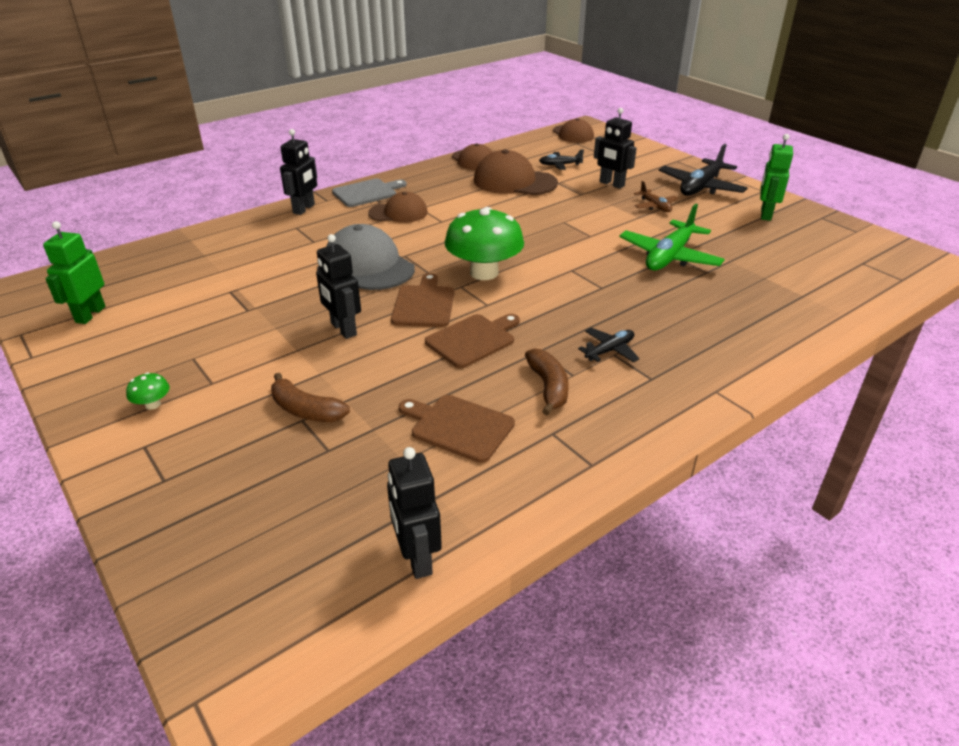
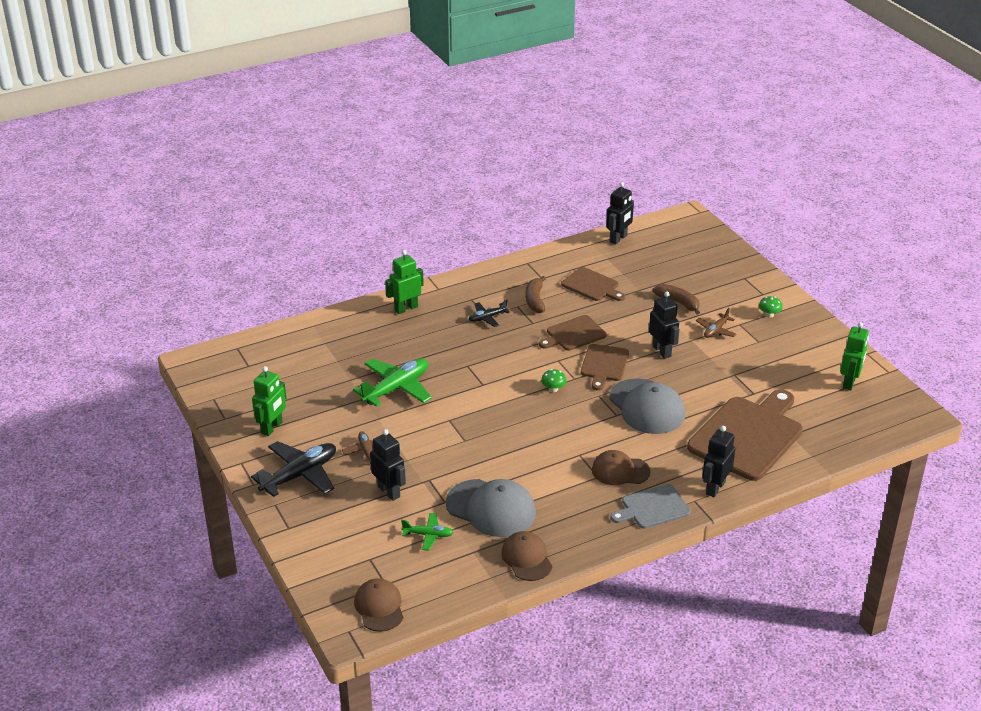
camera: 170 degrees left, 0 degrees up
black robot [387,447,442,579] -> black robot turned 45 degrees clockwise [606,182,634,245]
green mushroom [445,207,524,280] -> green mushroom [541,369,567,392], size x0.40
brown cap [474,149,558,195] -> grey cap [446,479,536,537]
black plane [539,149,584,170] -> green plane [401,513,453,551]
none -> green robot [385,250,424,314]
none -> brown cutting board [687,389,803,481]
none -> brown plane [696,308,737,338]

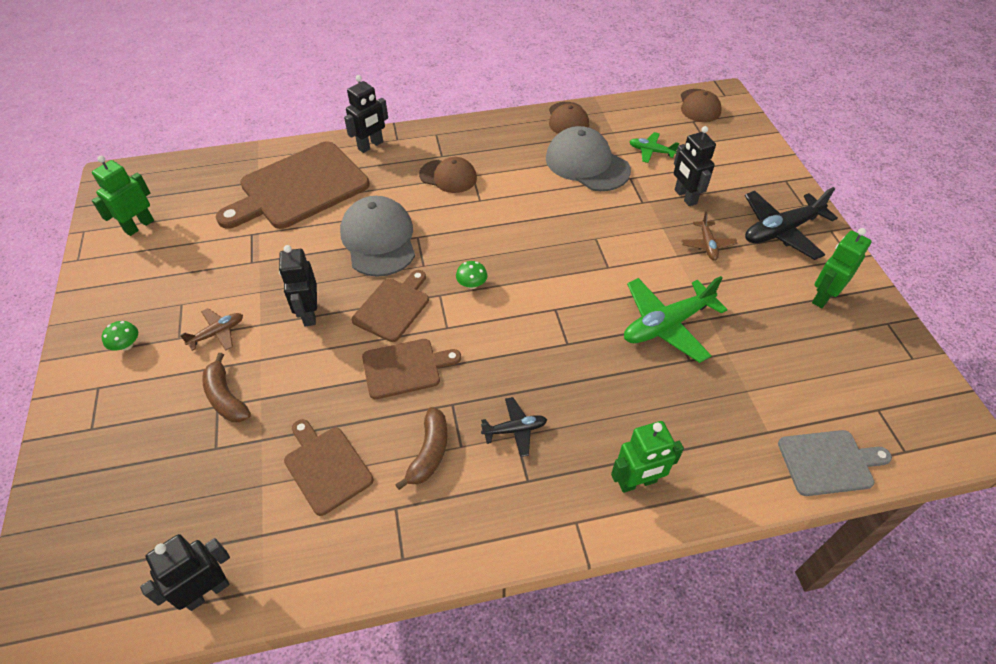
camera: 165 degrees left, 15 degrees up
grey cutting board [610,484,691,529] -> grey cutting board moved to [778,430,892,496]

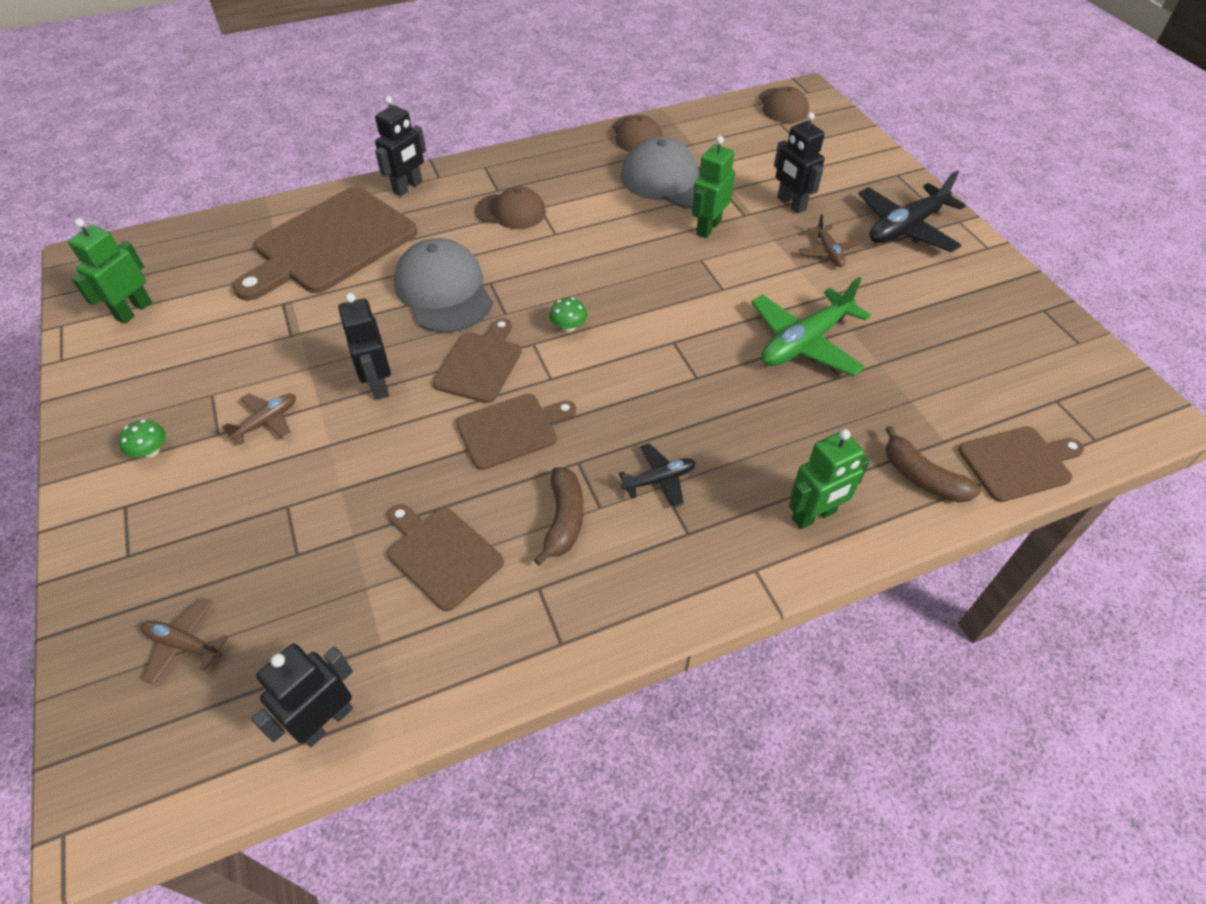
camera: 10 degrees left, 0 degrees up
brown banana [202,353,251,422] -> brown banana moved to [886,426,981,503]
green plane [629,132,679,163] -> none
grey cutting board [778,430,892,496] -> brown cutting board [958,426,1084,502]
green robot [812,228,872,308] -> green robot moved to [692,136,735,238]
none -> brown plane [141,598,228,684]

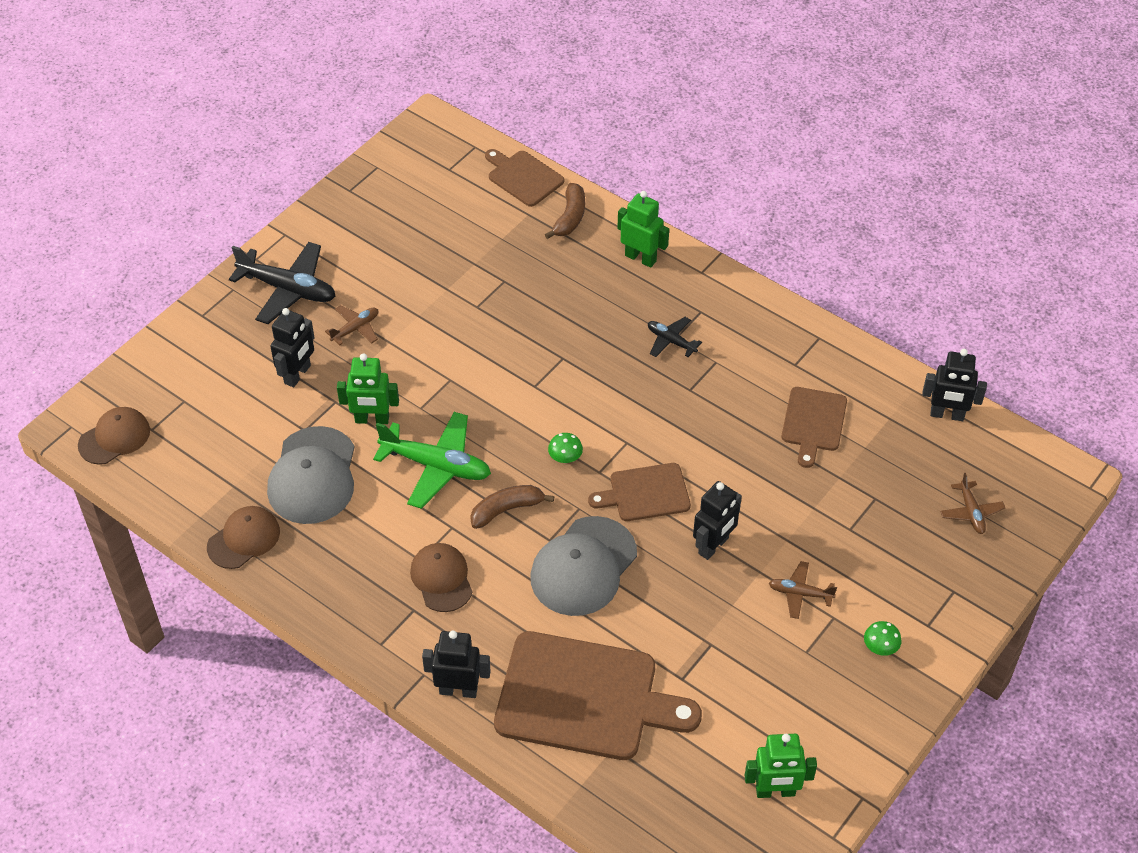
camera: 120 degrees left, 0 degrees up
brown cutting board [456,394,576,470] -> none
brown banana [533,467,583,566] -> brown banana moved to [470,485,554,529]
green plane [751,277,871,376] -> green plane moved to [373,412,491,509]

